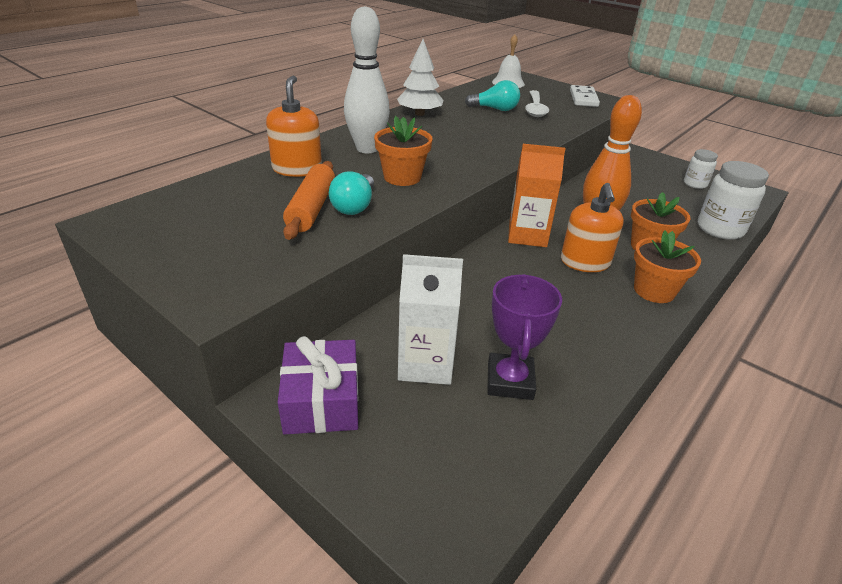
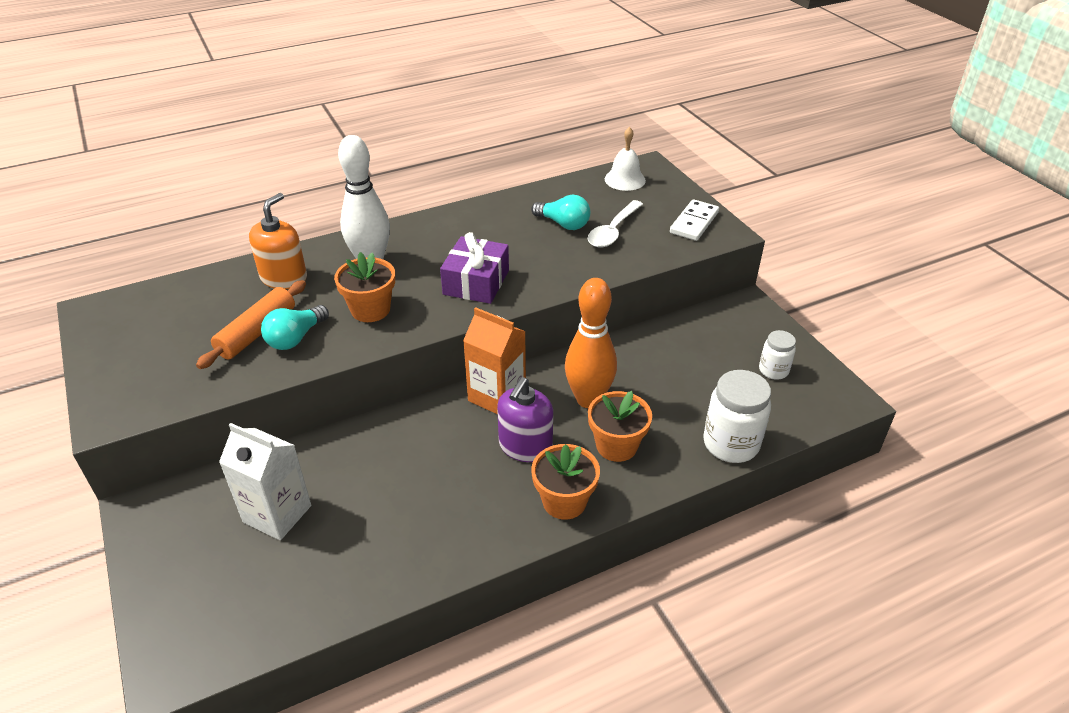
camera: 25 degrees right, 5 degrees up
purple gift [278,336,358,435] -> purple gift moved to [440,232,509,304]
white tree [397,39,443,116] -> none
purple trophy [487,274,562,400] -> none
orange soap dispenser [561,183,624,272] -> purple soap dispenser [497,377,553,462]

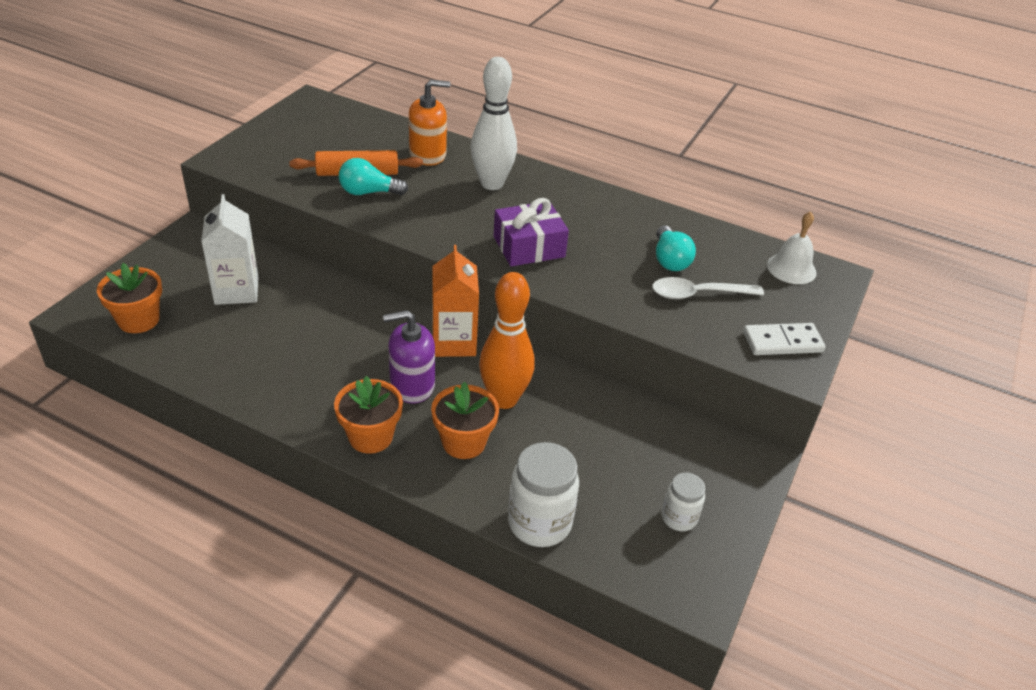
camera: 50 degrees right, 0 degrees up
orange flower pot [334,252,395,322] -> orange flower pot moved to [97,263,162,333]

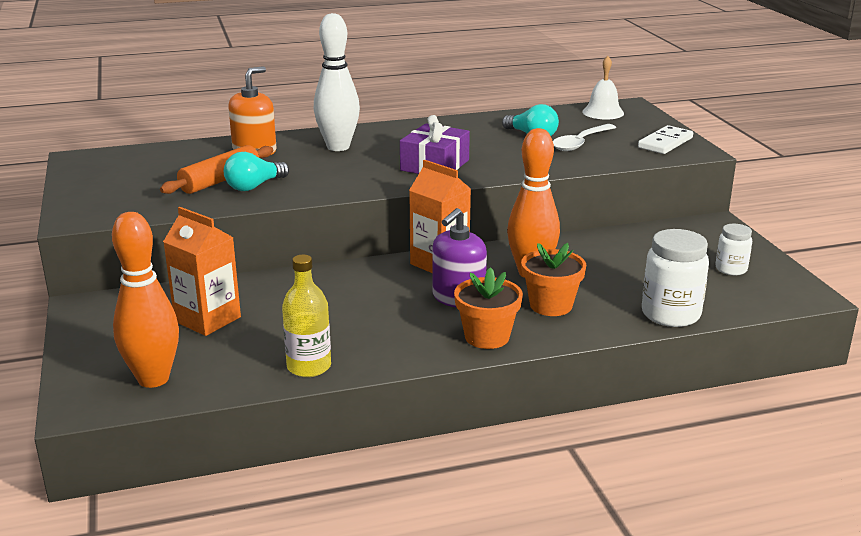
camera: 40 degrees left, 15 degrees down
orange flower pot [97,263,162,333] -> orange bowling pin [112,212,179,388]
white carton [201,194,258,305] -> orange carton [163,207,241,336]
none -> yellow bottle [282,255,331,377]

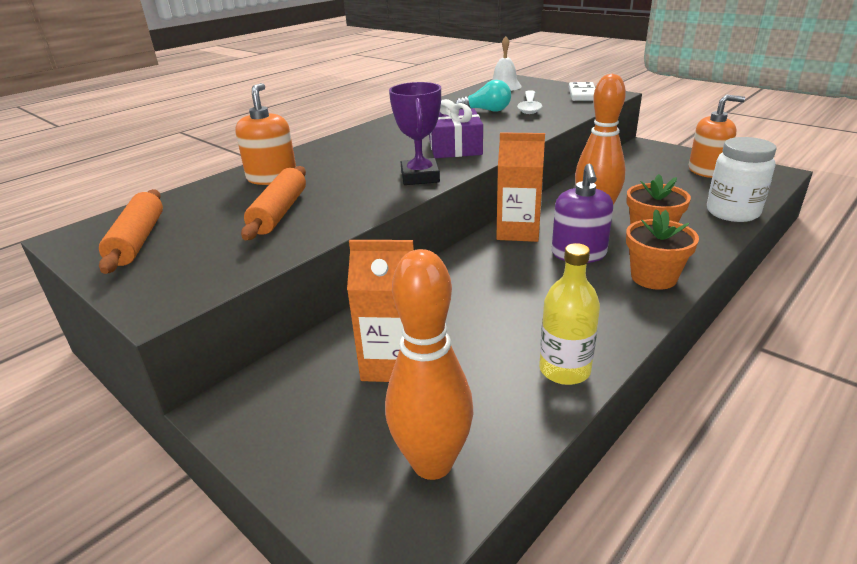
camera: 30 degrees left, 5 degrees up
turquoise light bulb [224,152,289,191] -> none
white bowling pin [314,13,360,151] -> none
white jar [715,224,752,275] -> orange soap dispenser [689,95,745,178]
none -> orange rolling pin [99,189,163,274]
none -> purple trophy [389,82,441,185]

